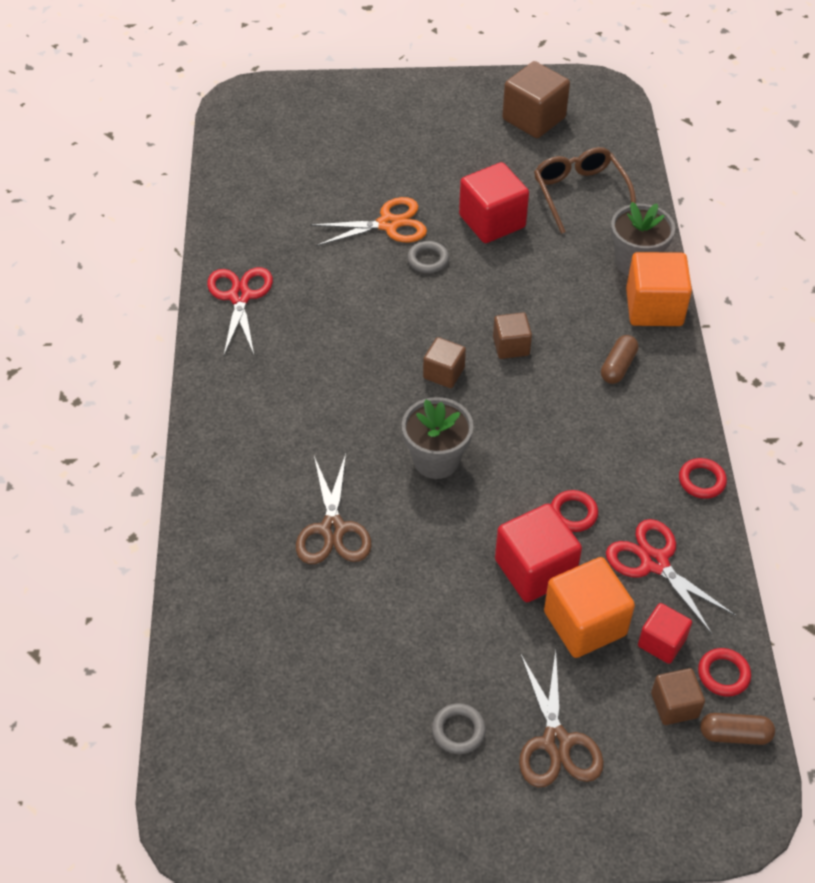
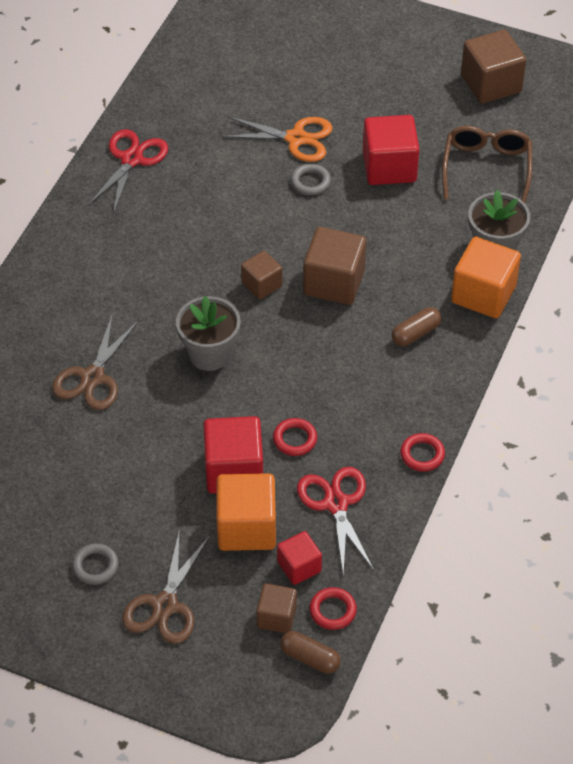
camera: 25 degrees right, 0 degrees up
brown cube [493,312,532,359] -> brown cube [303,227,366,305], size x1.71

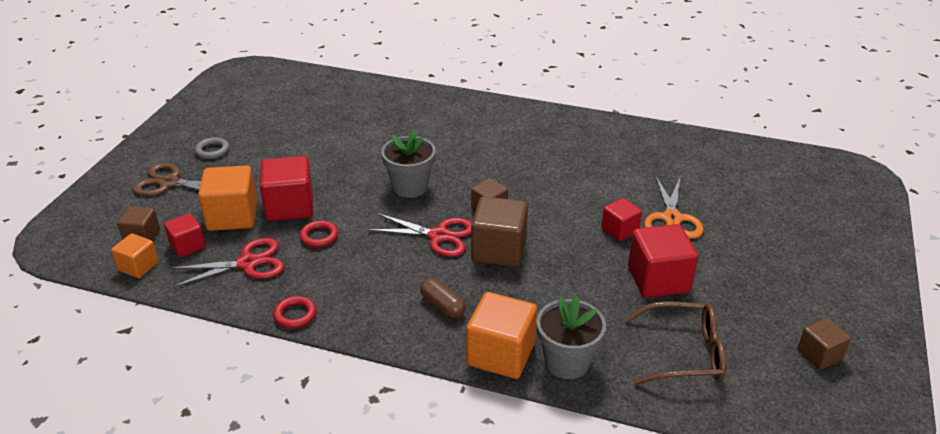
camera: 85 degrees right, 15 degrees down
brown scissors [52,313,139,410] -> none
red scissors [88,129,168,214] -> red scissors moved to [367,213,472,257]
brown capsule [280,631,341,674] -> none
grey ring [291,164,331,195] -> red cube [601,198,642,241]
red ring [309,587,357,630] -> orange cube [111,233,159,278]
brown cube [461,30,526,104] -> brown cube [798,318,851,370], size x0.59

